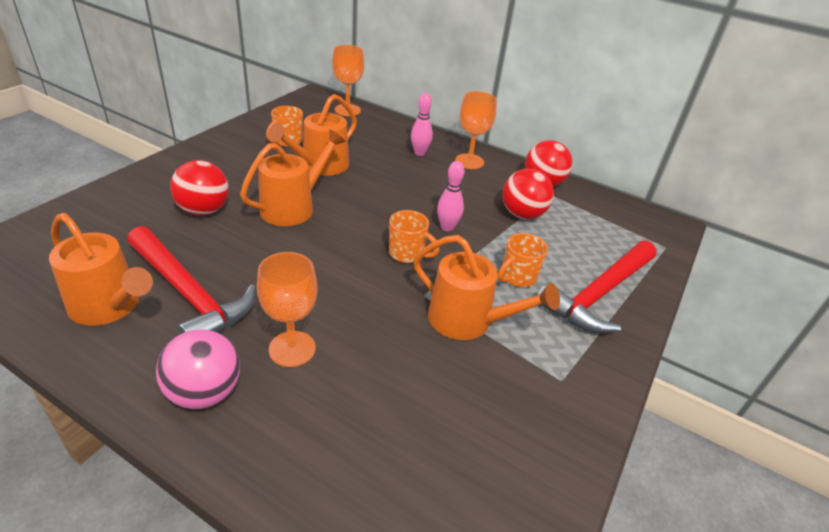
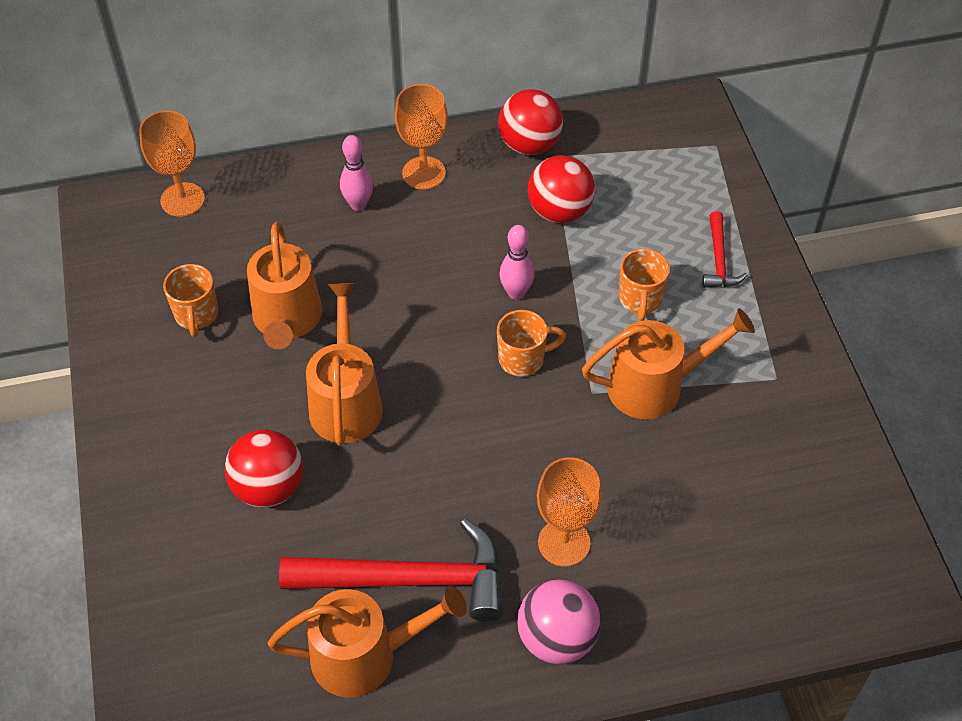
camera: 40 degrees left, 15 degrees up
red hammer [537,240,657,333] -> red hammer [702,211,747,288], size x0.49

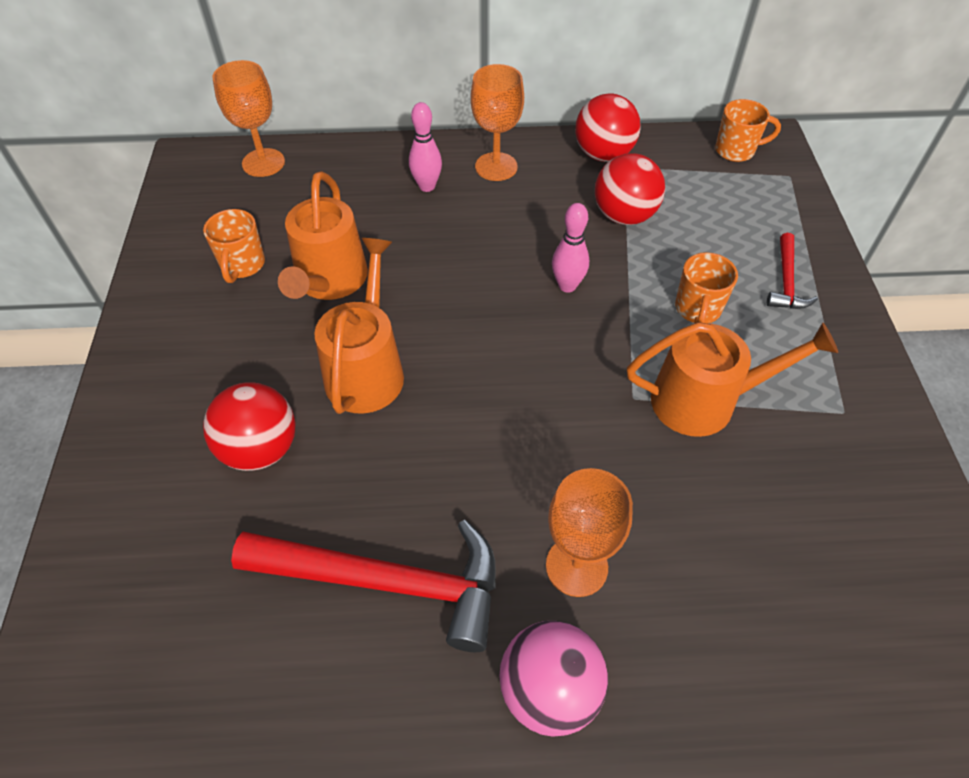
camera: 10 degrees right, 0 degrees up
orange watering can [268,586,467,698] -> none
orange mug [497,310,566,377] -> orange mug moved to [715,99,781,162]

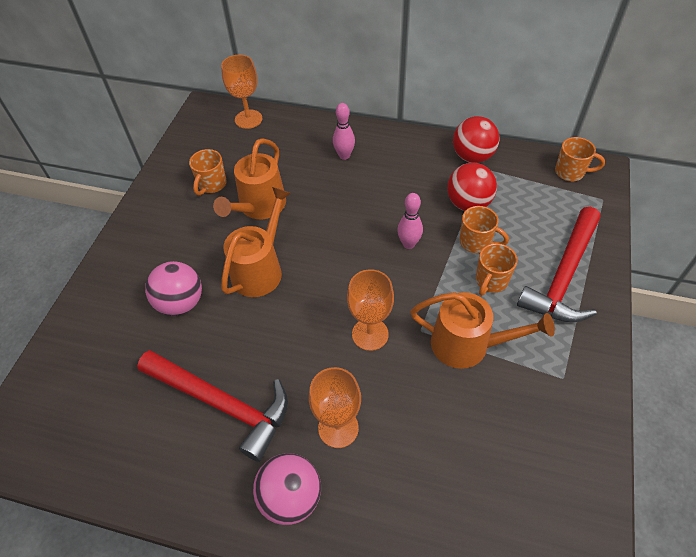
camera: 20 degrees right, 0 degrees up
red ball [203,382,296,471] -> pink ball [145,261,202,316]
orange goblet [471,64,524,181] -> orange goblet moved to [347,269,394,351]
red hammer [767,233,818,309] -> red hammer [517,207,601,322], size x2.04
none -> orange mug [460,206,509,253]

